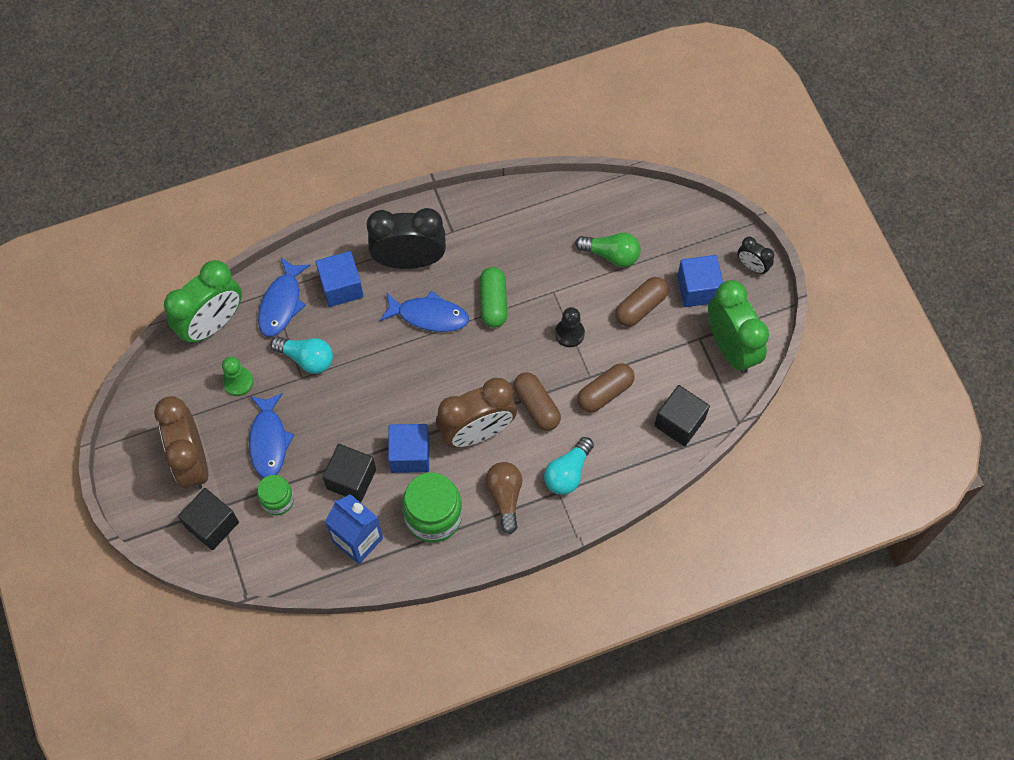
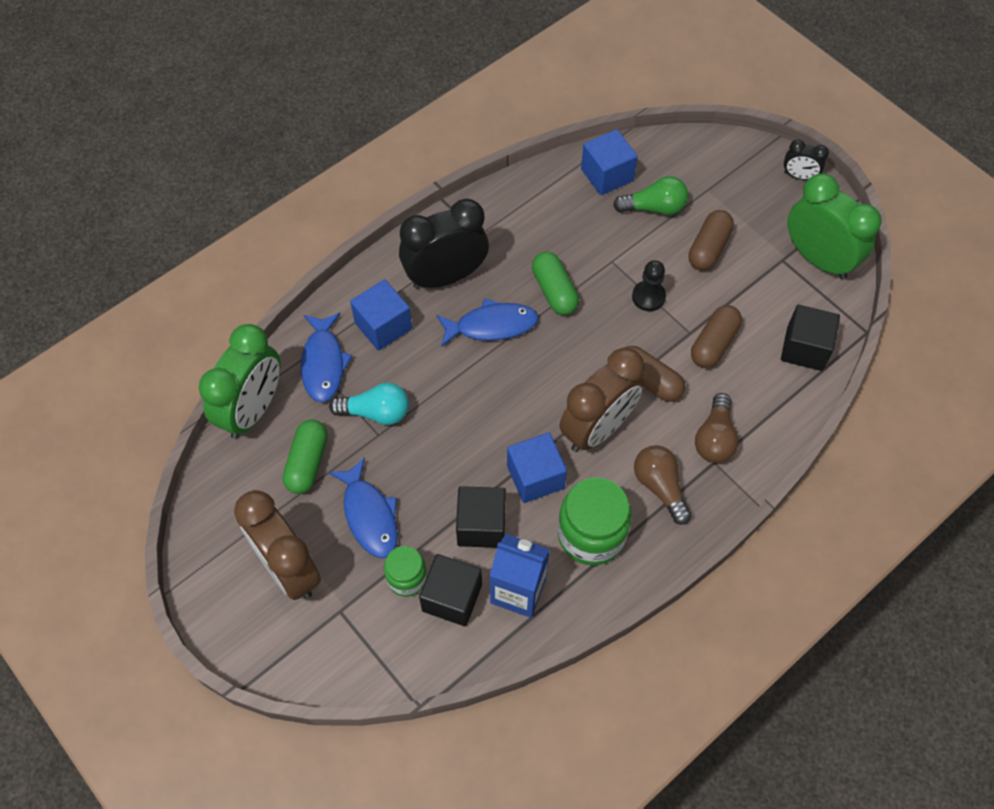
camera: 20 degrees left, 5 degrees down
black cube [178,488,239,550] -> black cube moved to [419,554,482,626]
green pawn [222,357,253,396] -> green capsule [283,420,328,494]
turquoise light bulb [544,437,594,495] -> brown light bulb [695,393,739,463]
blue cube [677,255,723,307] -> blue cube moved to [581,129,638,195]

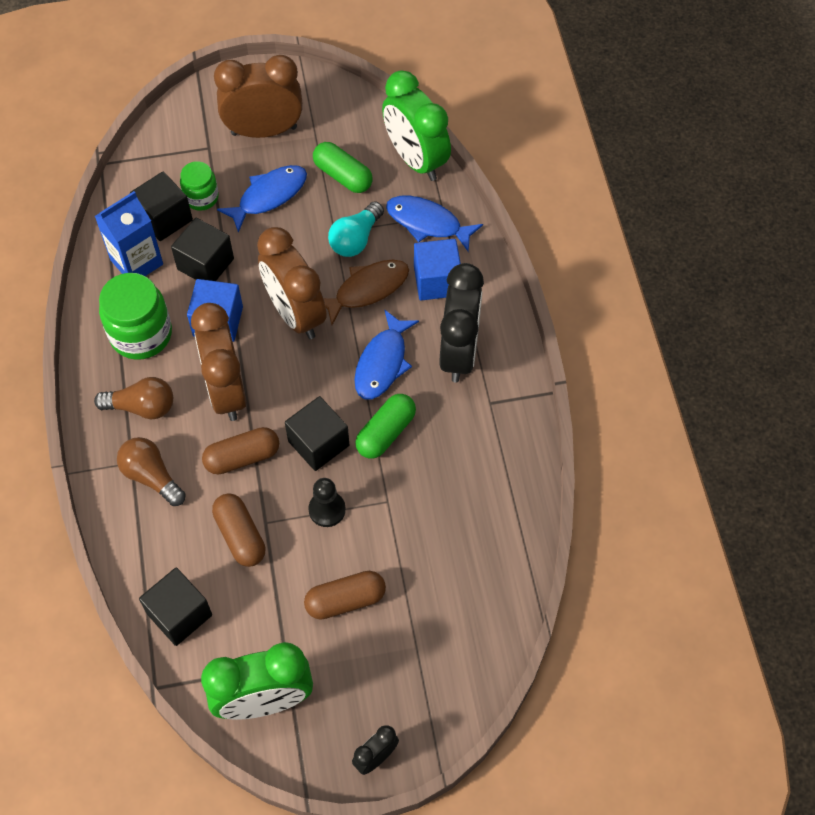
camera: 120 degrees right, 0 degrees up
blue fish [328,457,398,558] -> blue fish turned 135 degrees clockwise [217,165,307,233]
green capsule [532,252,579,315] -> green capsule turned 60 degrees counterclockwise [355,394,416,459]
blue cube [581,129,638,195] -> none
green light bulb [613,176,688,215] -> none
brown capsule [688,210,734,271] -> brown capsule turned 75 degrees counterclockwise [304,571,386,620]
none -> brown clock [257,227,327,339]
none -> black cube [285,396,349,471]
none -> brown fish [323,260,409,325]

